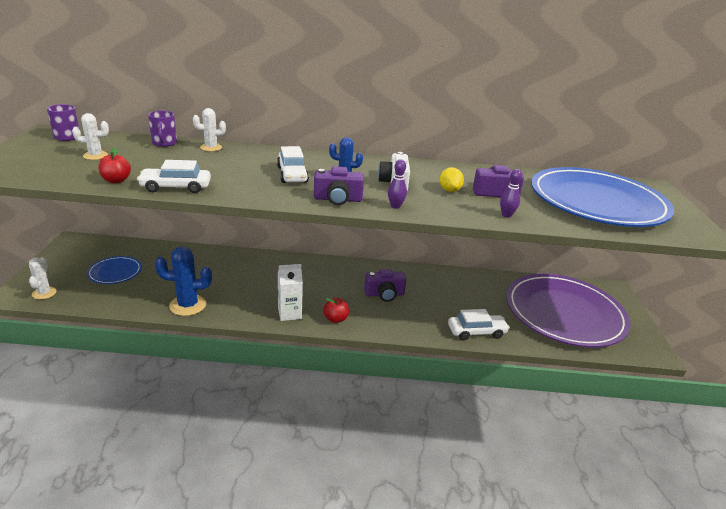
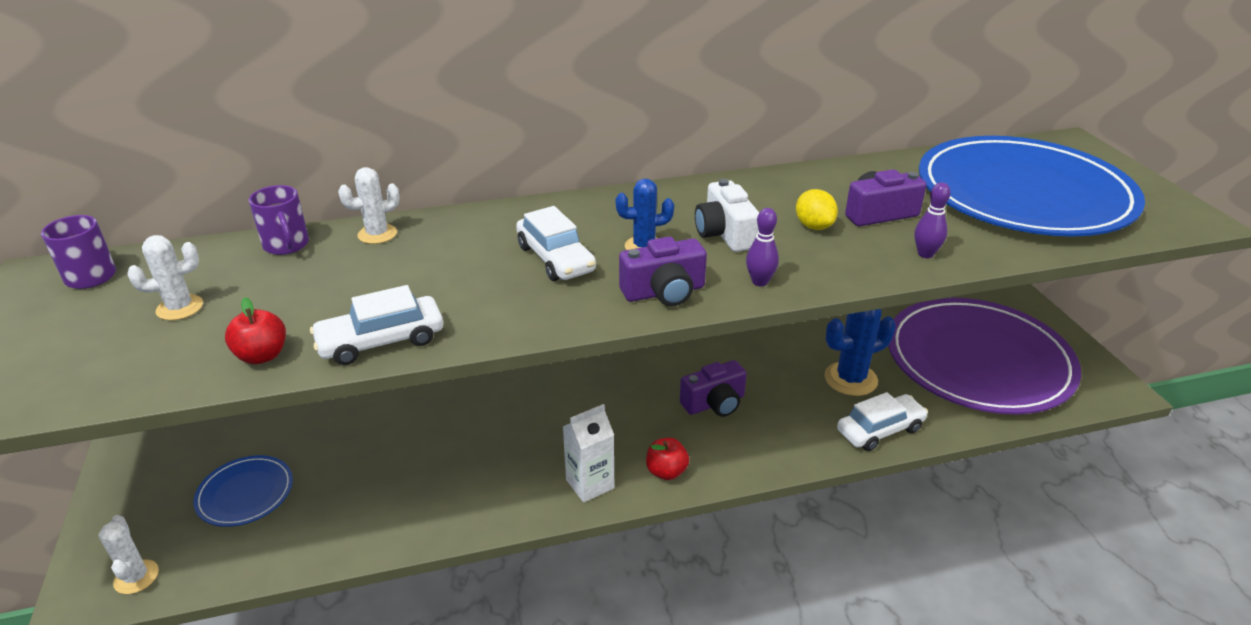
camera: 15 degrees left, 5 degrees up
blue cactus [155,246,212,316] -> blue cactus moved to [825,309,896,396]

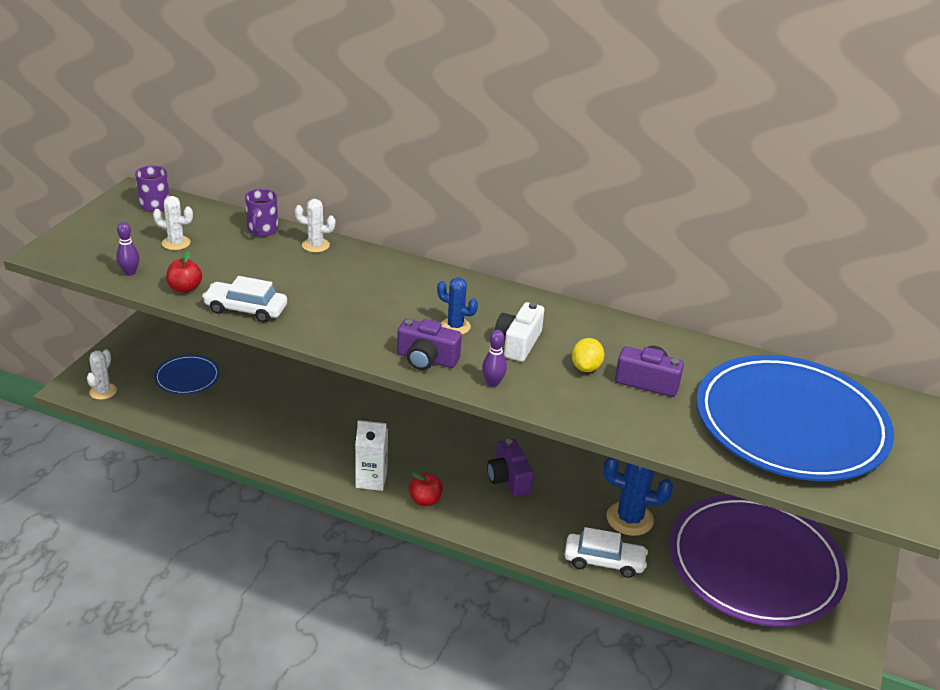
camera: 35 degrees right, 0 degrees up
white car [516,206,596,281] -> none
purple camera [680,360,747,417] -> purple camera turned 60 degrees clockwise [487,439,534,497]
purple bowling pin [914,182,951,258] -> purple bowling pin moved to [116,222,140,276]

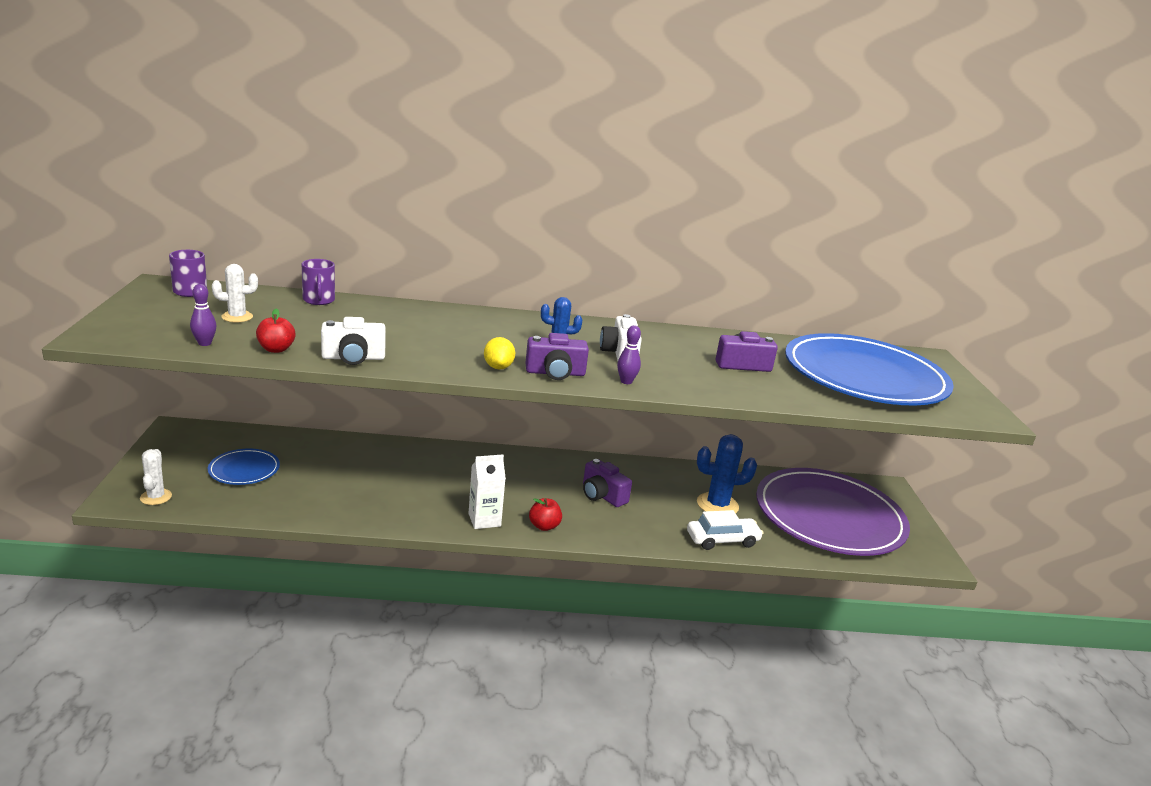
camera: 25 degrees left, 10 degrees down
white car [202,276,287,322] -> white camera [321,317,386,365]
white cactus [295,199,335,253] -> none
yellow lemon [572,338,604,372] -> yellow lemon moved to [484,337,515,369]

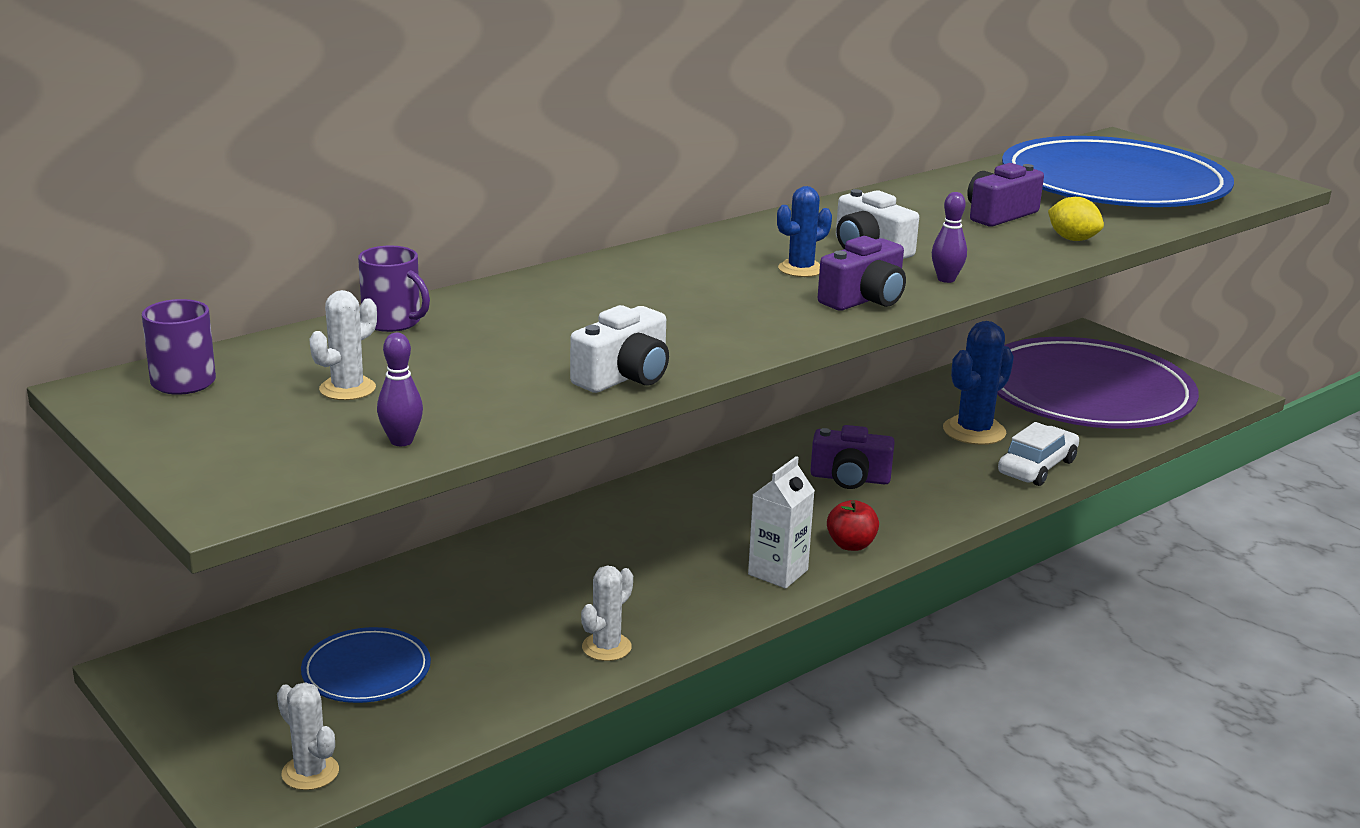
camera: 35 degrees left, 0 degrees up
red apple [256,309,296,353] -> none
yellow lemon [484,337,515,369] -> yellow lemon moved to [1048,197,1104,241]
none -> white cactus [581,566,633,661]

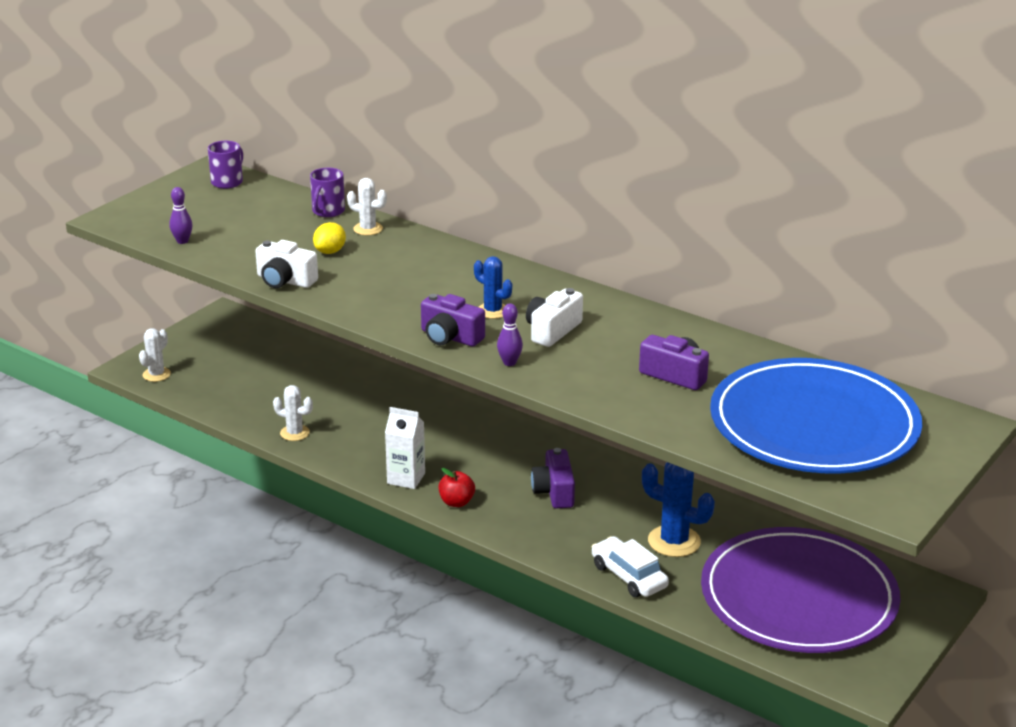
camera: 75 degrees right, 5 degrees up
blue plate [301,627,431,703] -> none
white cactus [309,290,377,400] -> white cactus moved to [347,178,387,235]
white car [998,422,1079,486] -> white car turned 150 degrees counterclockwise [592,536,669,597]
yellow lemon [1048,197,1104,241] -> yellow lemon moved to [313,222,346,254]

